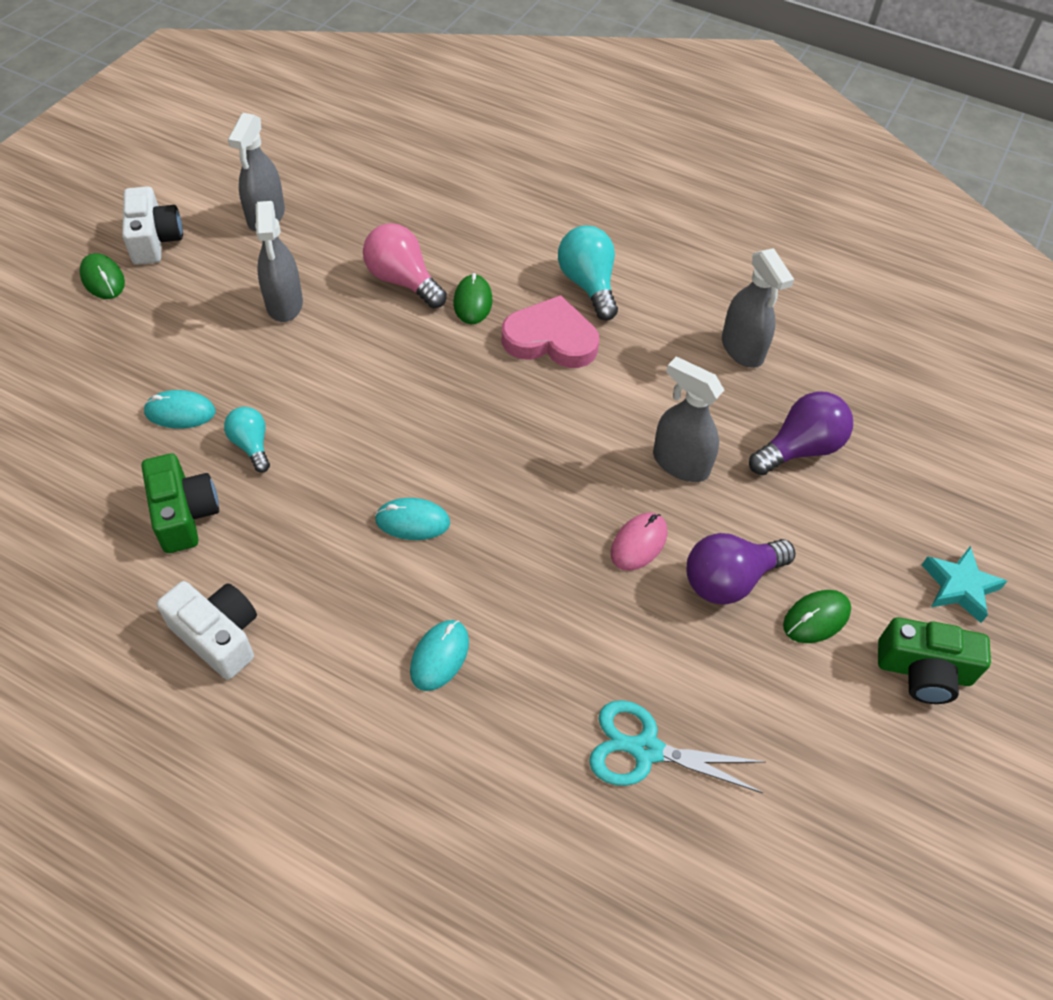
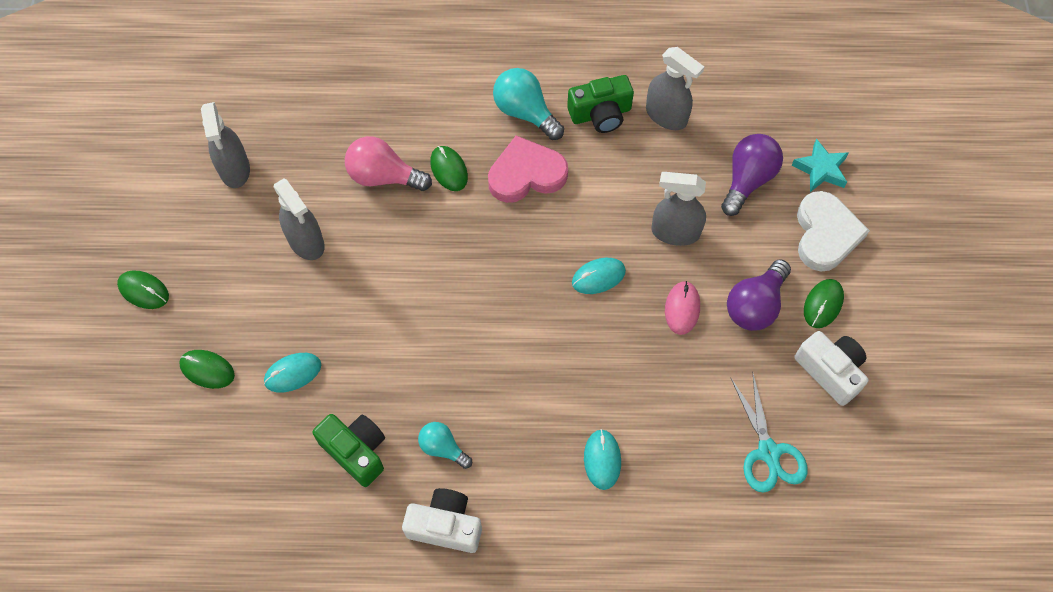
camera: 25 degrees left, 10 degrees up
white camera [122,186,183,265] -> white camera moved to [794,331,868,406]
turquoise light bulb [224,407,270,473] -> turquoise light bulb moved to [418,422,472,469]
turquoise mouse [375,498,450,540] -> turquoise mouse moved to [572,258,626,294]
turquoise scissors [589,700,766,793] -> turquoise scissors turned 90 degrees counterclockwise [731,374,808,493]
green camera [878,617,991,704] -> green camera moved to [567,75,634,133]
turquoise star [922,546,1007,623] -> turquoise star moved to [792,139,849,192]
none -> green mouse [179,350,235,389]
none -> white heart [797,191,870,272]

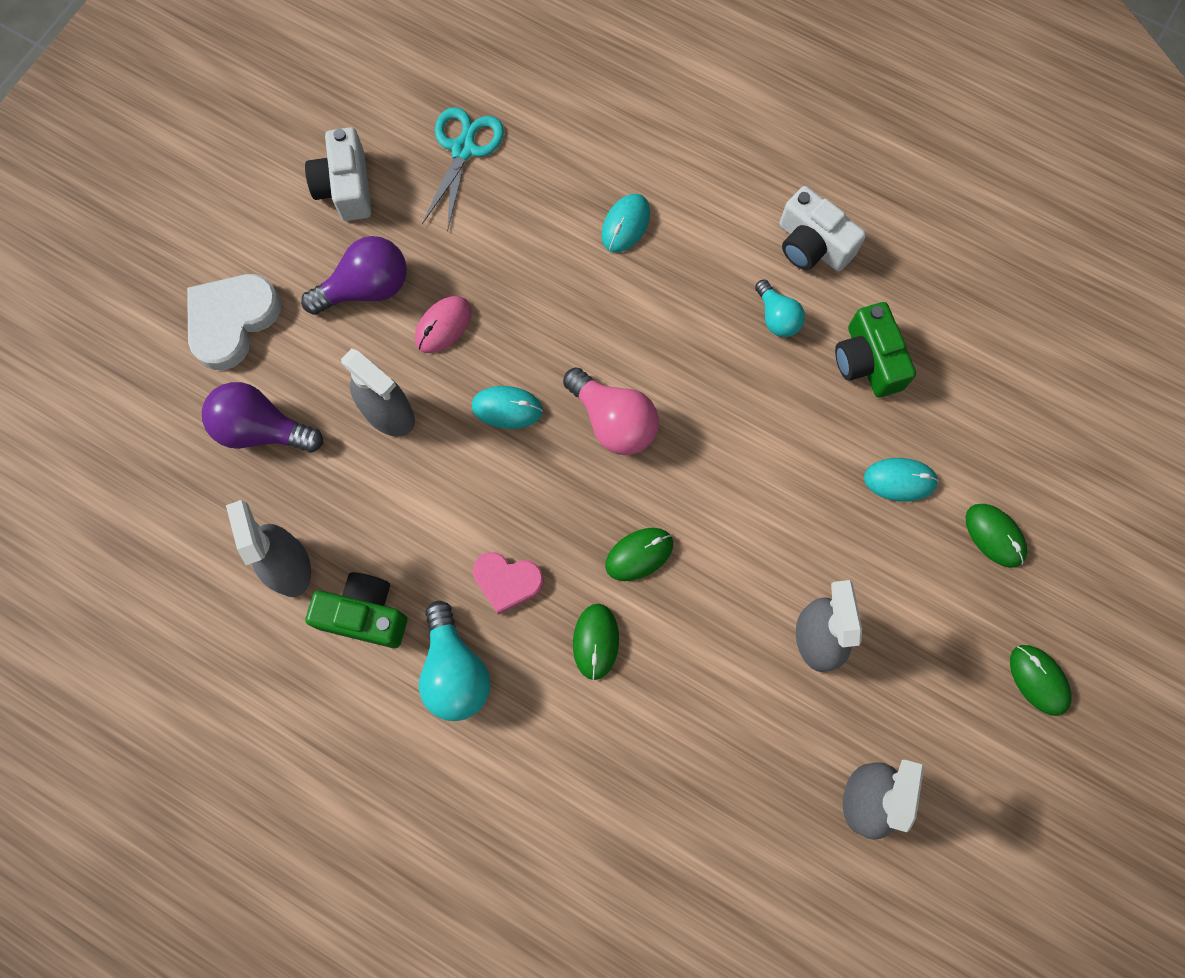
camera: 150 degrees left, 10 degrees up
pink light bulb [345,136,432,191] -> pink light bulb moved to [563,367,659,455]
pink heart [488,135,568,203] -> pink heart [473,552,544,615], size x0.64
purple light bulb [721,134,783,216] -> purple light bulb turned 45 degrees clockwise [202,382,323,452]
turquoise star [792,139,849,192] -> none
green mouse [804,279,844,328] -> green mouse moved to [605,528,673,581]

